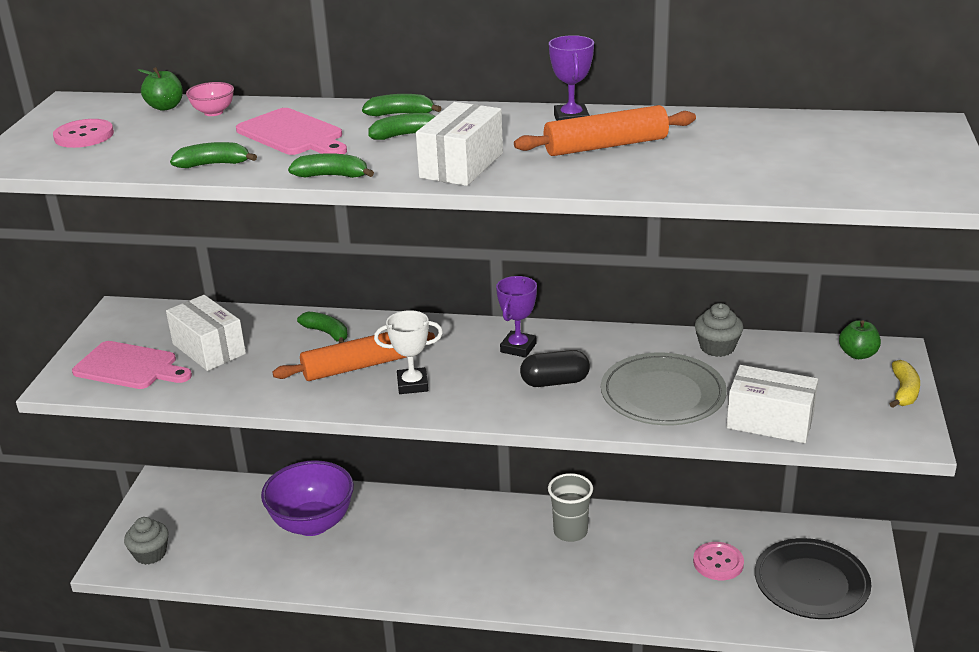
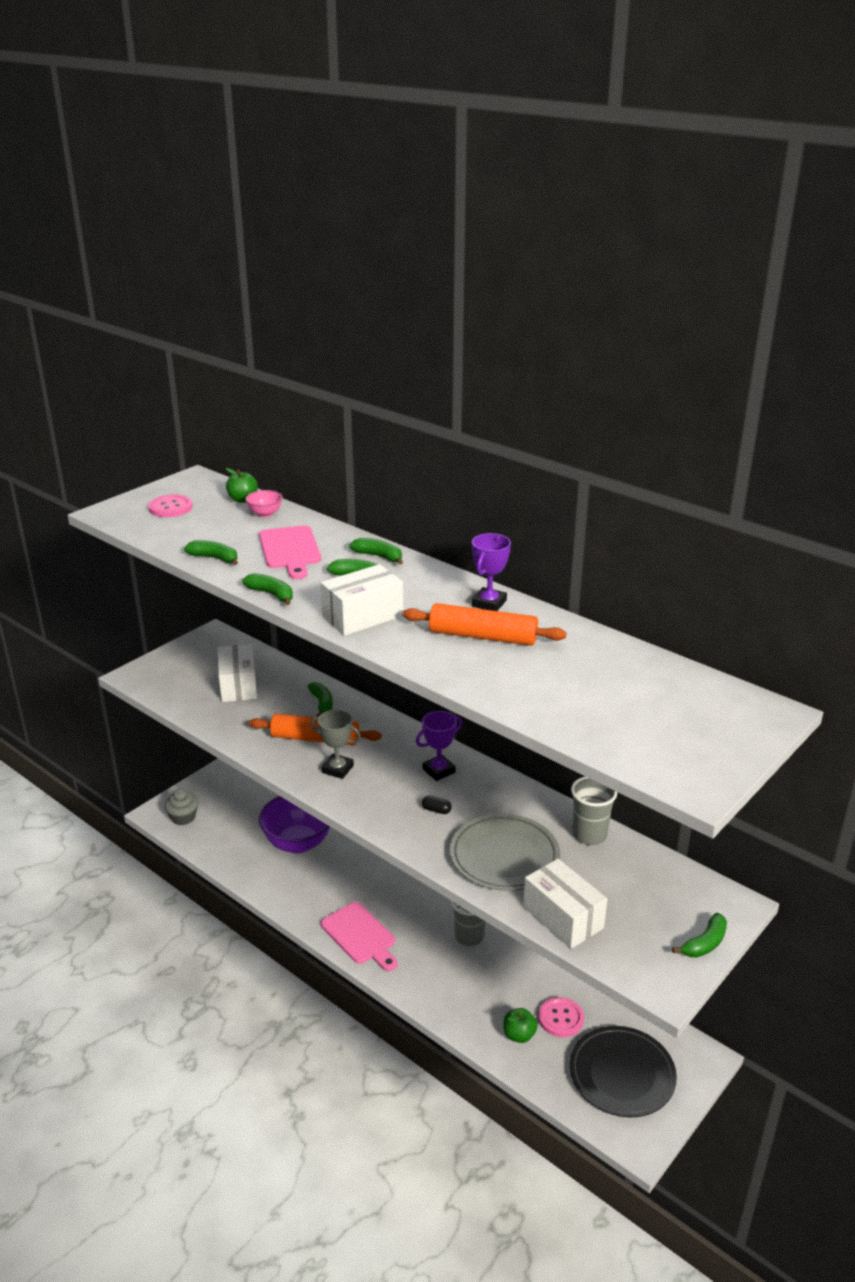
camera: 30 degrees right, 0 degrees up
pink cutting board [72,341,192,389] -> pink cutting board moved to [321,902,398,971]
white trophy [374,310,443,394] -> grey trophy [311,710,361,779]
black capsule [520,350,590,387] -> black capsule [422,795,452,814], size x0.52
grey cupcake [695,303,743,357] -> grey cup [571,777,617,845]
green apple [839,320,881,359] -> green apple moved to [503,1008,537,1043]
yellow banana [890,360,920,408] -> green banana [672,913,727,958]

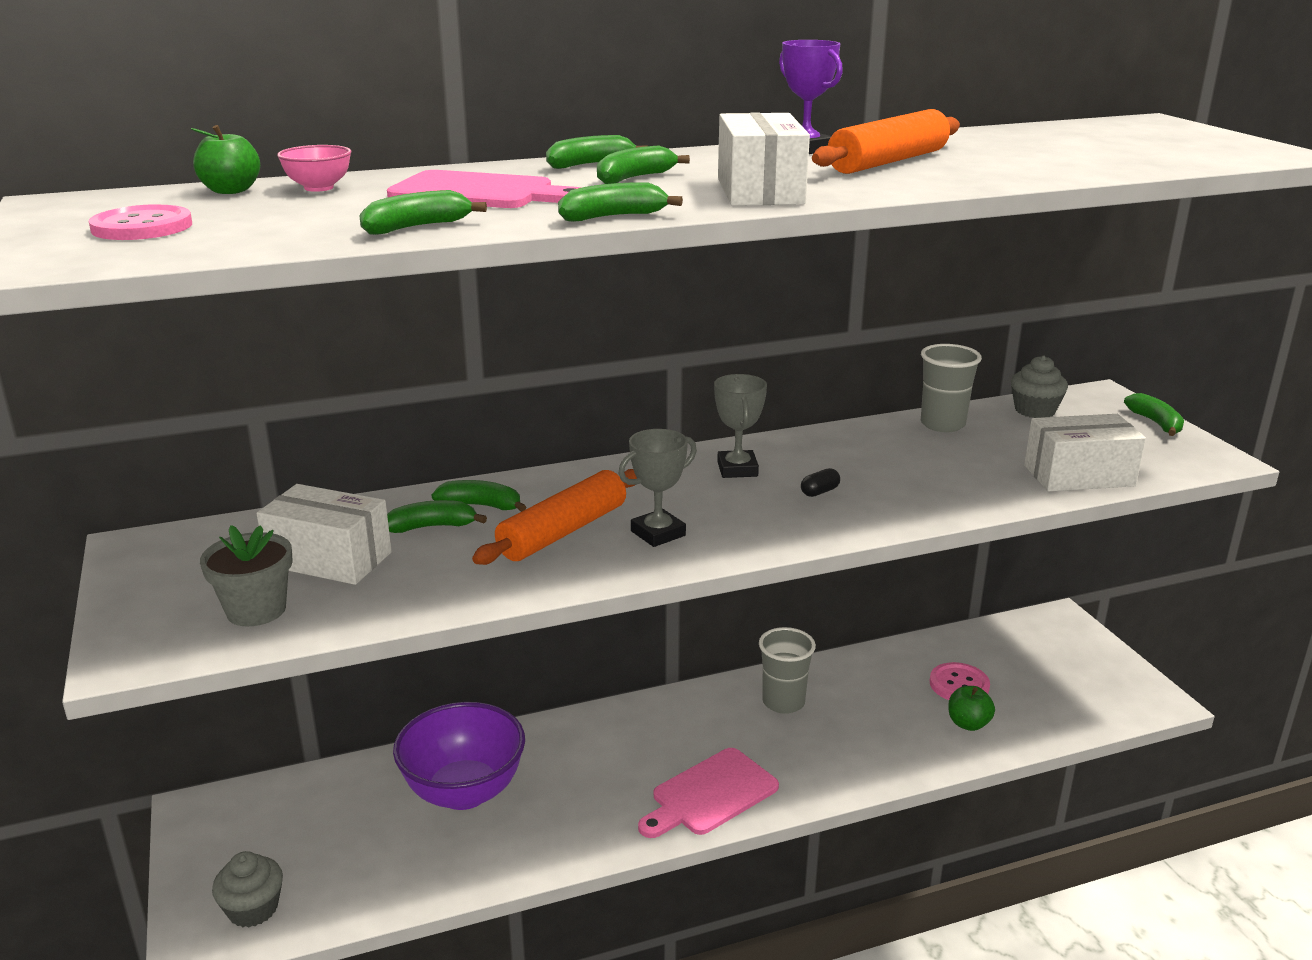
camera: 60 degrees left, 5 degrees down
pink cutting board [321,902,398,971] -> pink cutting board turned 150 degrees clockwise [638,748,779,838]
purple trophy [416,711,462,781] -> grey trophy [714,374,767,478]
grey plate [450,814,560,891] -> none
black plate [570,1026,677,1117] -> none
none -> grey flower pot [200,525,293,626]
none -> green banana [387,500,487,533]
none -> grey cupcake [1011,355,1068,418]

